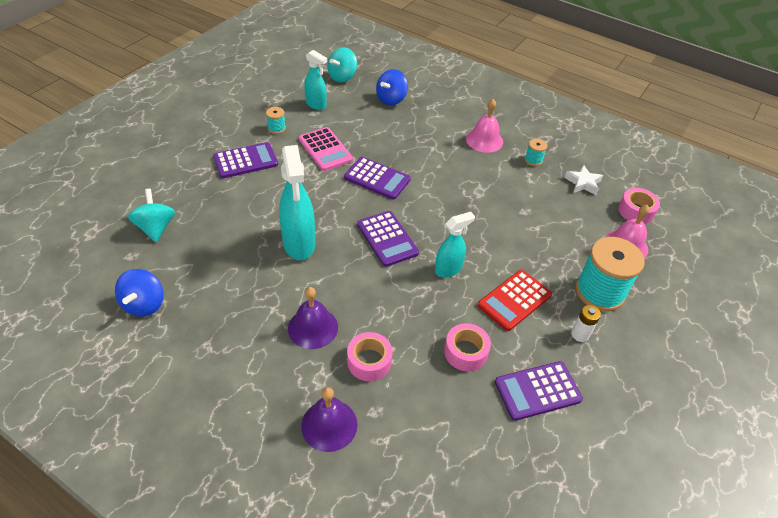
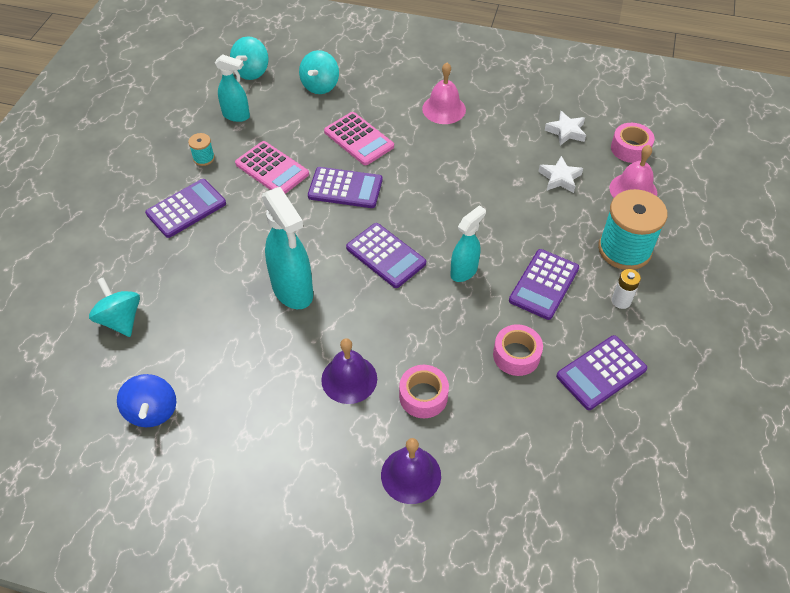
camera: 15 degrees left, 5 degrees up
blue spinning top [376,69,408,105] -> turquoise spinning top [299,50,339,94]
red calculator [478,270,552,331] -> purple calculator [509,249,579,320]
turquoise spool [525,139,547,166] -> none
none -> pink calculator [324,112,394,165]
none -> white star [538,156,583,193]

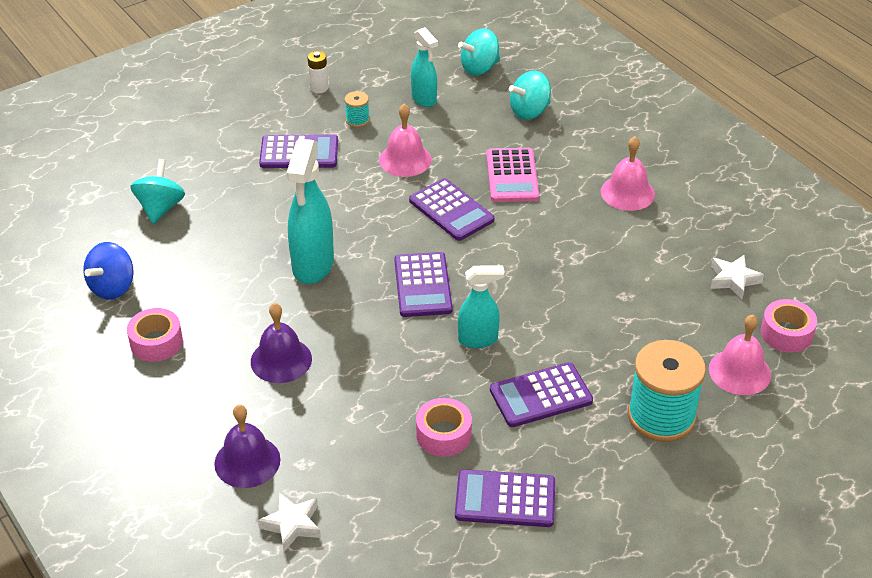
camera: 40 degrees right, 10 degrees down
pink calculator [235,141,309,194] -> pink bell [379,104,432,177]
pink tape [399,365,449,418] -> pink tape moved to [127,308,183,362]
white star [538,156,583,193] -> white star moved to [258,492,321,552]
white battery [612,269,641,309] -> white battery moved to [308,51,328,93]

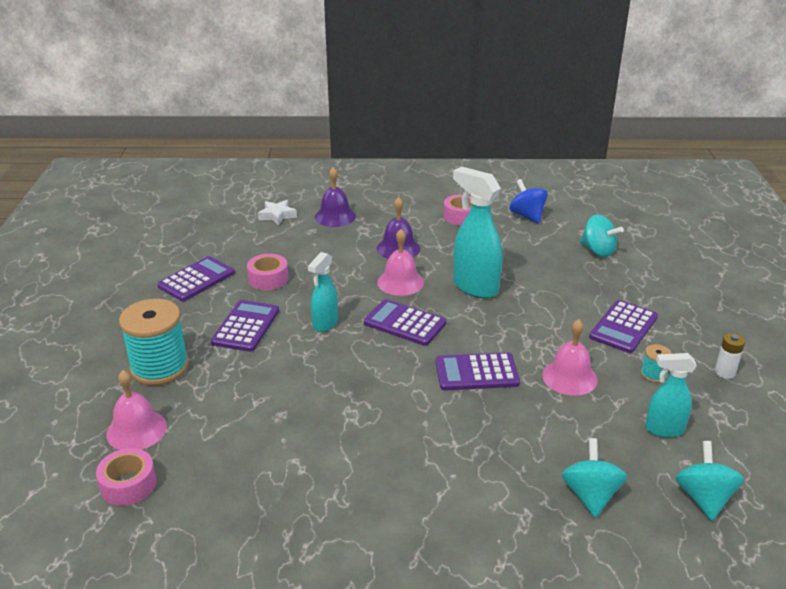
camera: 125 degrees right, 10 degrees down
pink calculator [486,148,539,202] -> none
pink bell [601,136,655,211] -> pink bell moved to [377,229,424,296]
white star [710,254,764,299] -> none

